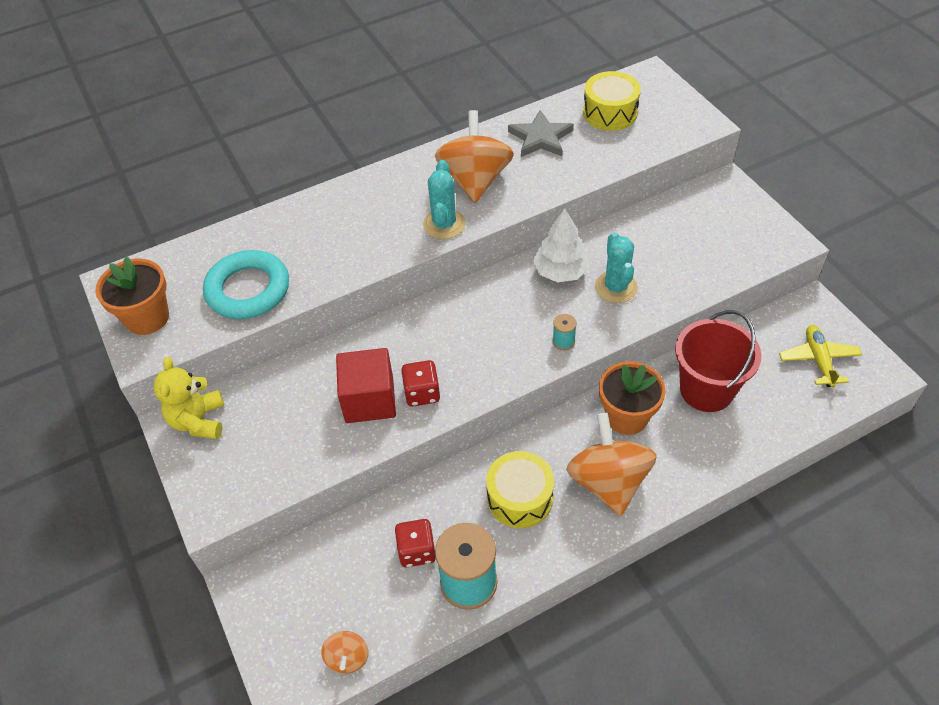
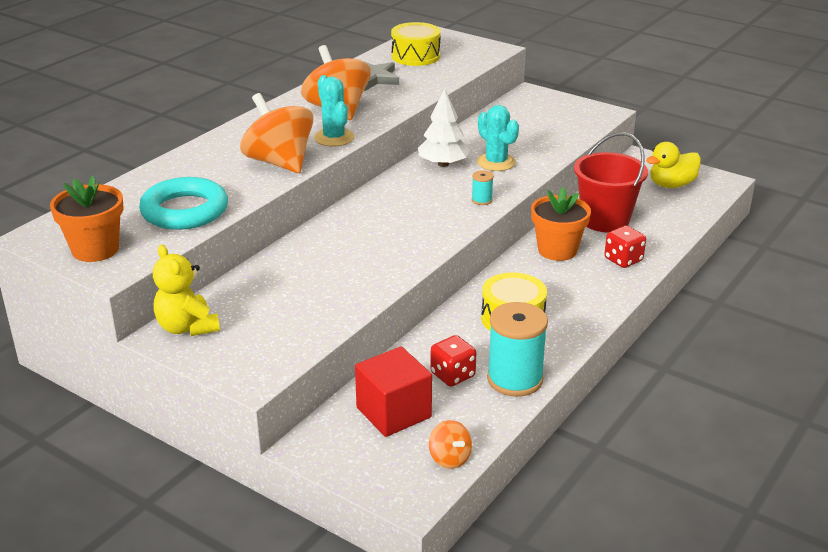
camera: 30 degrees left, 20 degrees down
red cube [336,348,396,423] -> red cube moved to [355,347,432,437]
red dice [401,360,440,407] -> red dice moved to [604,226,646,268]
orange spinning top [566,413,657,516] -> orange spinning top moved to [240,93,313,173]
yellow plane [779,325,862,388] -> yellow duck [646,142,701,188]

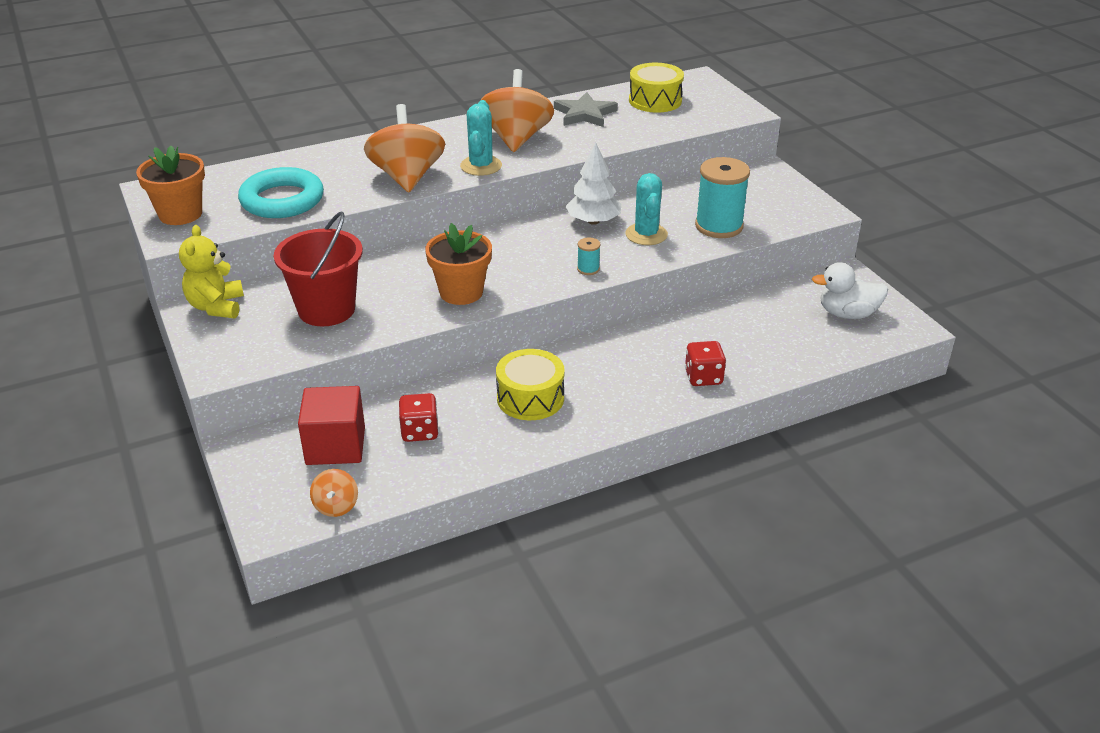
camera: 30 degrees right, 5 degrees up
turquoise spool [487,302,548,397] -> turquoise spool moved to [695,157,750,238]
orange flower pot [531,187,591,261] -> orange flower pot moved to [425,223,492,305]
red bucket [574,132,648,233] -> red bucket moved to [274,211,363,326]
yellow duck [646,142,701,188] -> white duck [812,262,888,319]

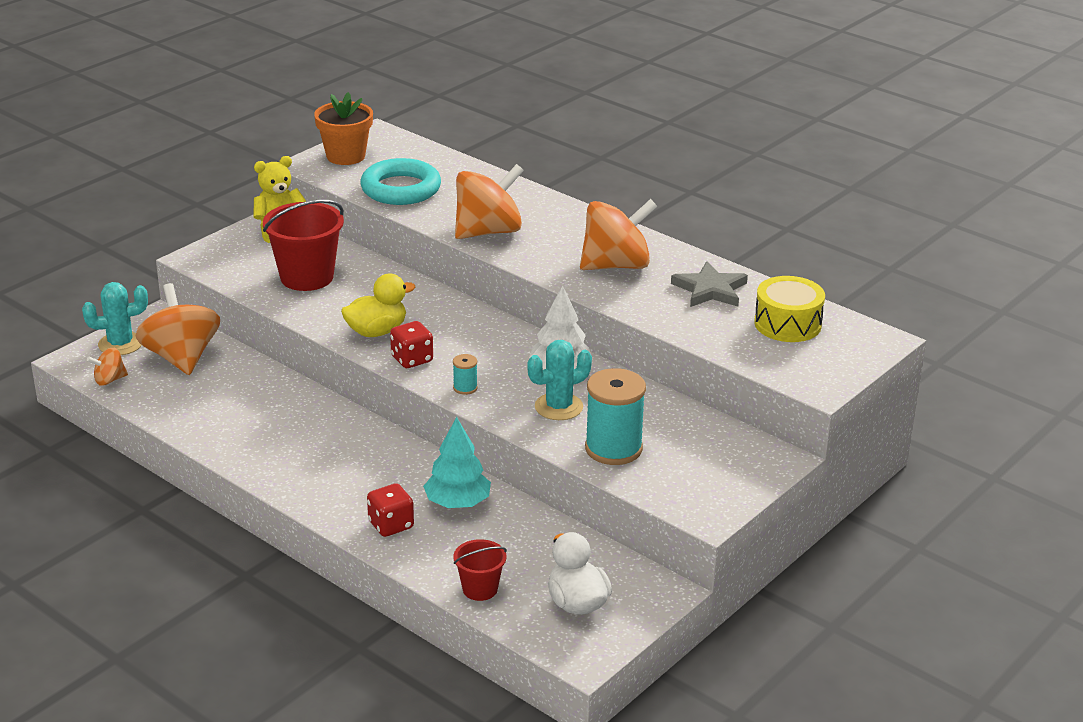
camera: 65 degrees right, 5 degrees down
red cube [298,386,365,465] -> orange spinning top [136,283,220,375]
red dice [399,393,439,442] -> red dice moved to [390,321,433,368]
orange flower pot [425,223,492,305] -> yellow duck [341,274,415,337]
turquoise cactus [460,100,502,176] -> turquoise cactus moved to [82,282,148,355]
yellow drum [496,349,564,420] -> none
none -> turquoise tree [423,417,491,508]
none -> red bucket [453,539,507,601]

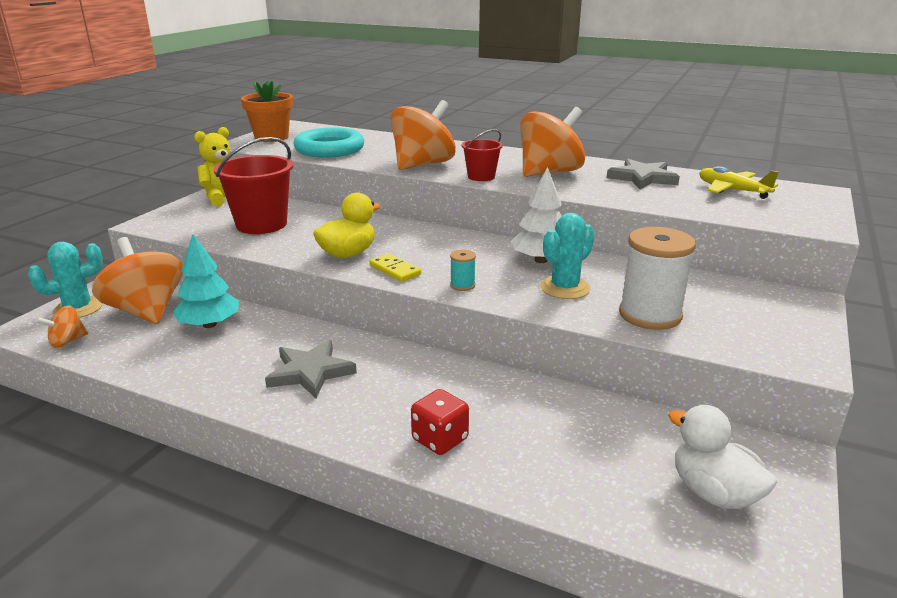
camera: 15 degrees left, 5 degrees down
red dice [390,321,433,368] -> yellow domino [369,253,421,282]
turquoise tree [423,417,491,508] -> turquoise tree moved to [173,234,239,328]
red bucket [453,539,507,601] -> red bucket moved to [462,129,503,181]
turquoise spool [585,368,646,465] -> white spool [619,227,696,330]
yellow drum [754,276,825,342] -> yellow plane [699,166,779,199]
none -> grey star [265,340,357,398]

